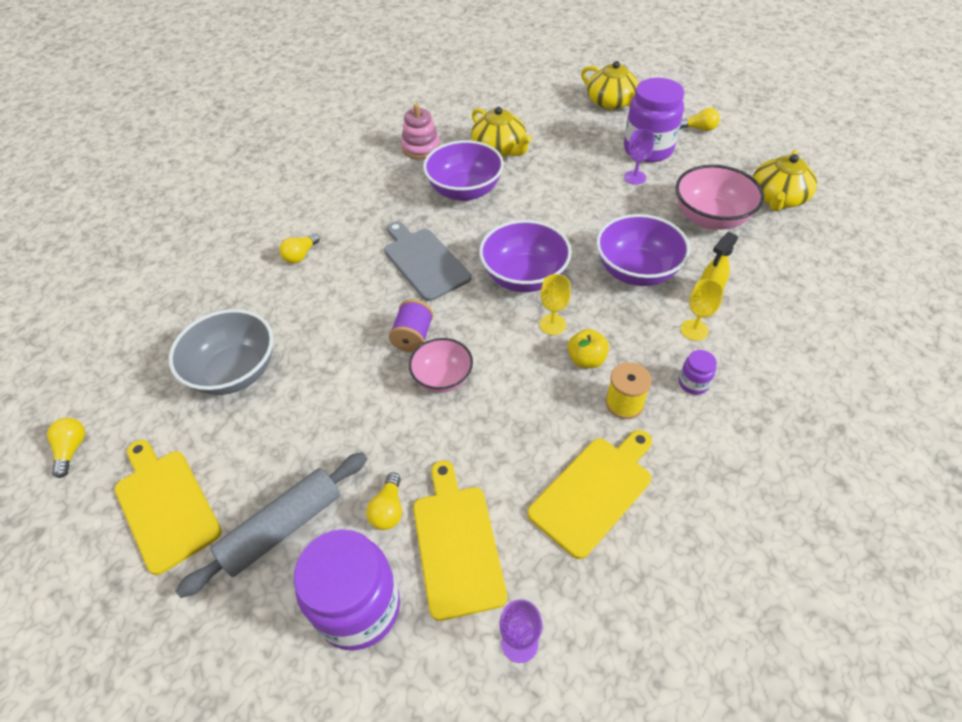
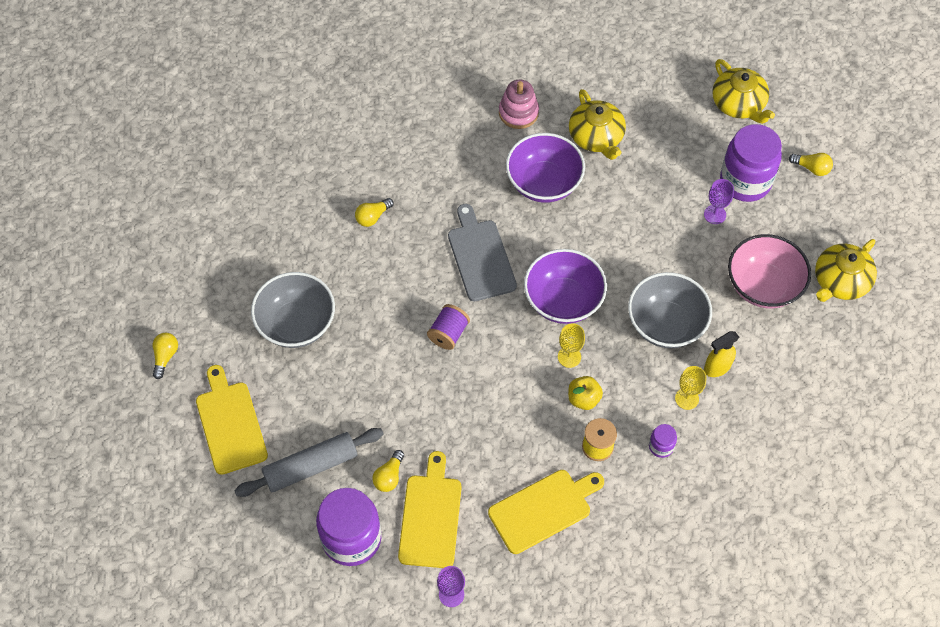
camera: 15 degrees right, 10 degrees up
pink bowl [409,338,473,393] -> none
purple bowl [596,214,690,286] -> grey bowl [628,272,712,348]

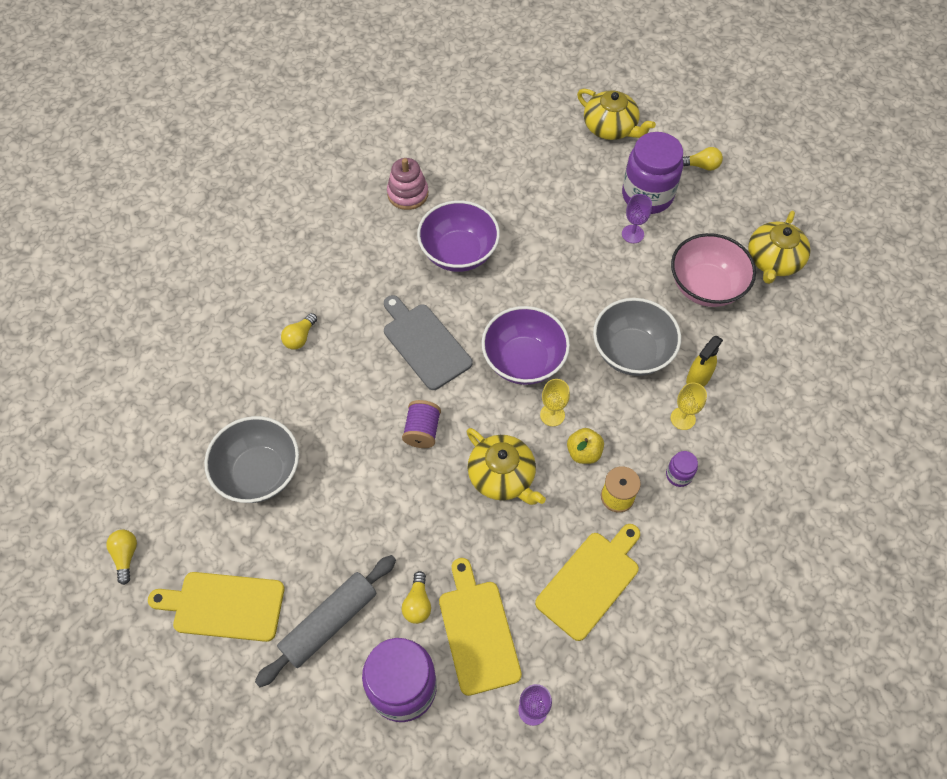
camera: 20 degrees left, 0 degrees up
yellow cutting board [196,365,268,475] -> yellow cutting board turned 45 degrees counterclockwise [148,572,284,642]
yellow teapot [569,89,626,160] -> yellow teapot moved to [467,428,546,505]

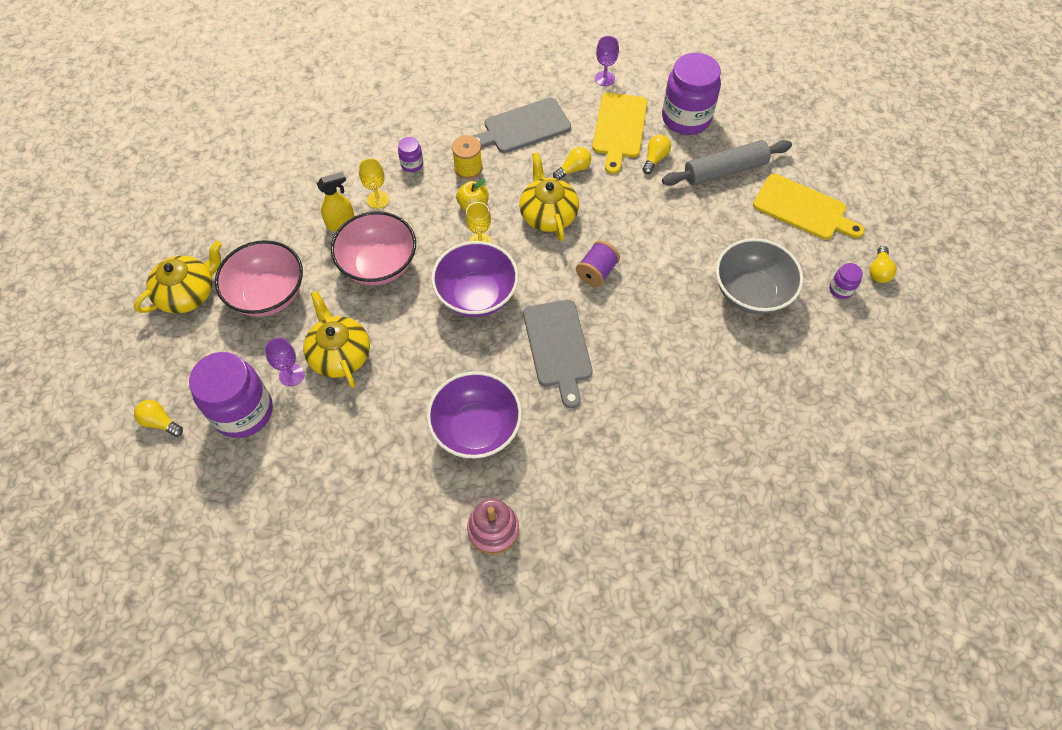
camera: 155 degrees left, 0 degrees up
yellow light bulb [281,313,317,350] -> yellow light bulb moved to [553,147,591,179]
yellow cutting board [535,524,640,641] -> grey cutting board [473,98,571,153]
yellow teapot [577,89,656,140] -> yellow teapot moved to [303,291,370,388]
grey bowl [593,298,681,376] -> pink bowl [331,211,416,285]
none -> purple jar [829,263,863,299]

